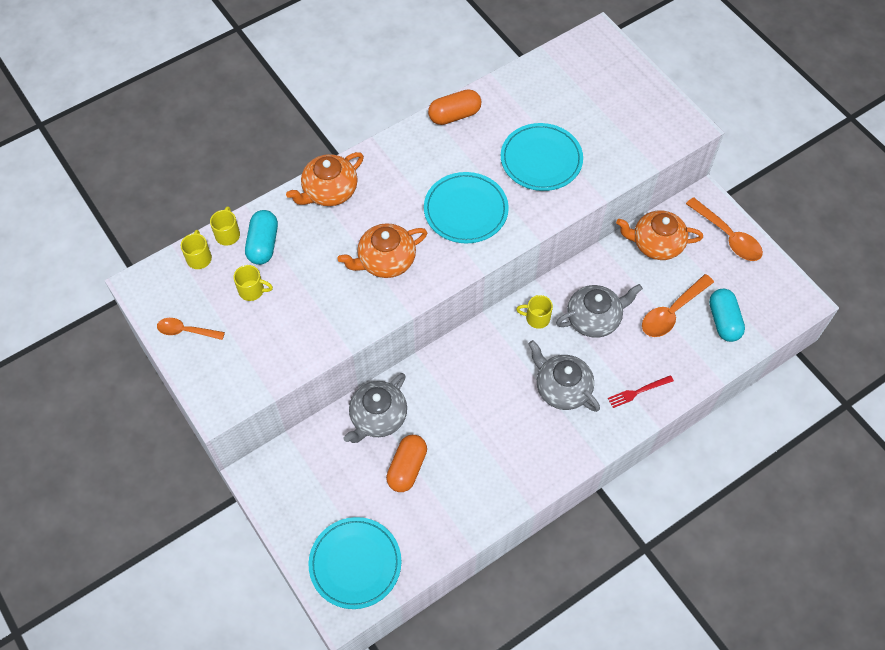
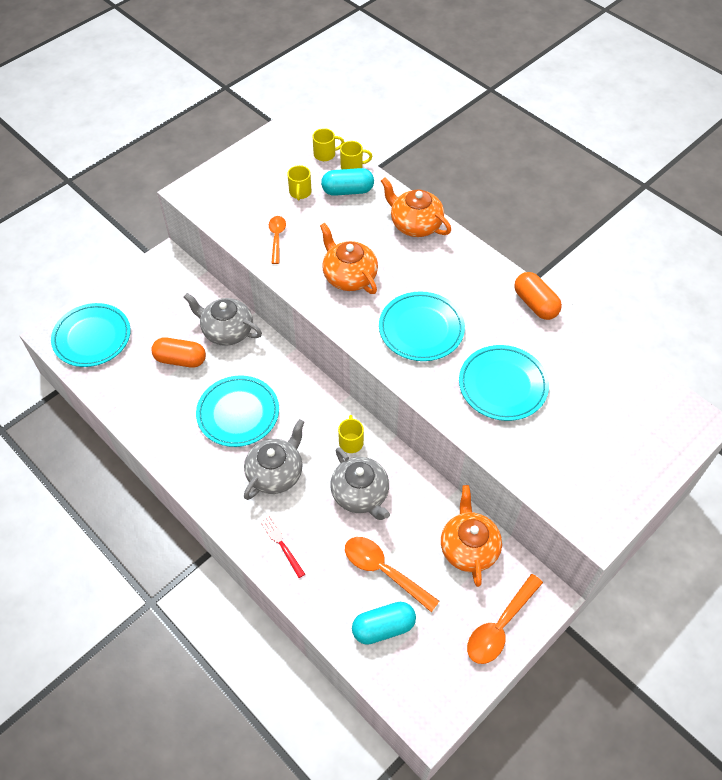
camera: 80 degrees right, 5 degrees down
orange spoon [157,318,225,340] -> orange spoon moved to [269,216,286,264]
none -> turquoise plate [196,376,279,447]

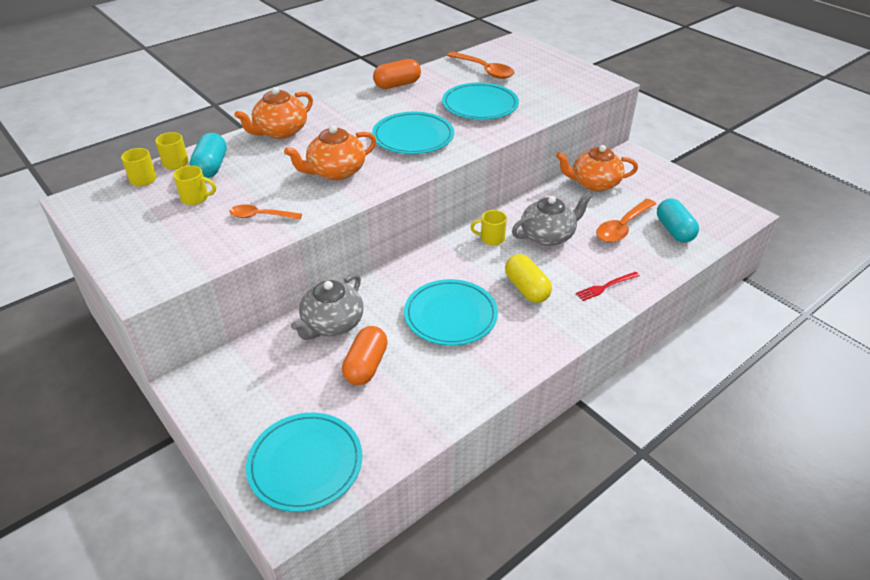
camera: 85 degrees left, 15 degrees down
grey teapot [244,419,304,500] -> yellow capsule [505,254,552,303]
orange spoon [467,574,543,664] -> orange spoon moved to [447,52,515,79]

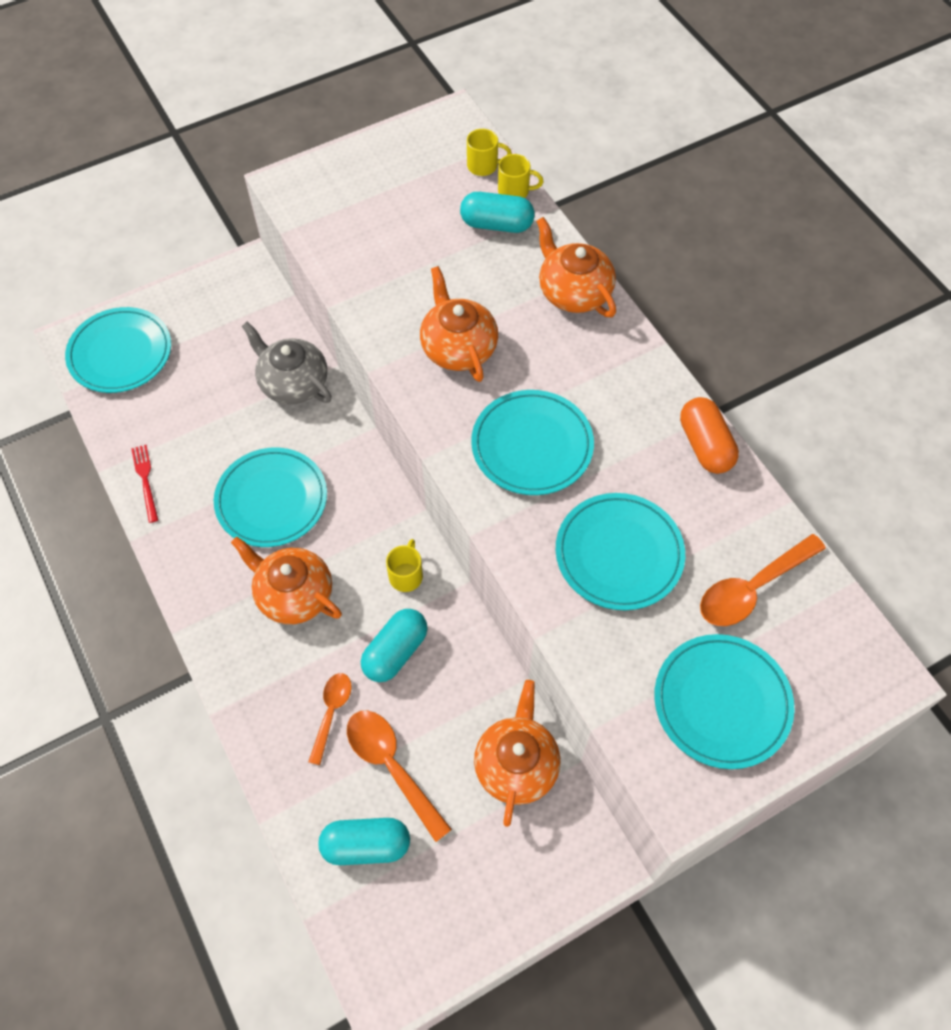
camera: 100 degrees right, 20 degrees up
yellow mug [173,165,216,205] -> none
orange spoon [230,204,302,220] -> orange spoon moved to [308,673,352,765]
orange capsule [342,326,388,385] -> none
yellow capsule [505,254,552,303] -> orange teapot [231,536,342,624]
grey teapot [512,192,593,246] -> turquoise capsule [361,609,428,682]
red fork [576,272,640,301] -> red fork moved to [131,445,158,523]
none -> turquoise plate [654,634,795,769]

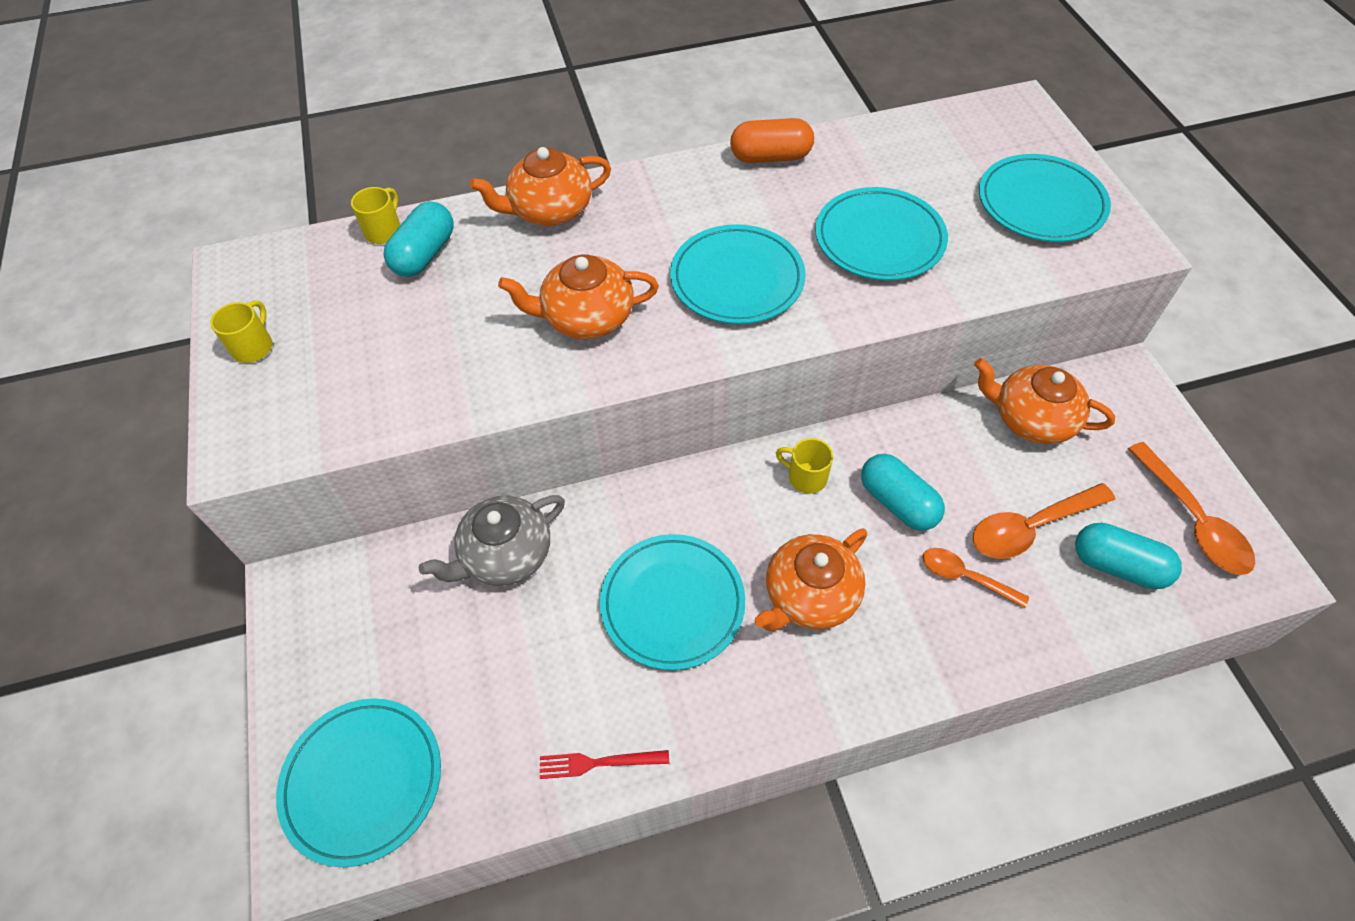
camera: 75 degrees left, 5 degrees down
turquoise capsule [318,818,410,865] -> turquoise capsule turned 75 degrees counterclockwise [1075,523,1182,589]
yellow mug [467,129,512,176] -> yellow mug moved to [210,300,272,363]
orange spoon [700,534,826,626] -> orange spoon moved to [1128,442,1255,575]

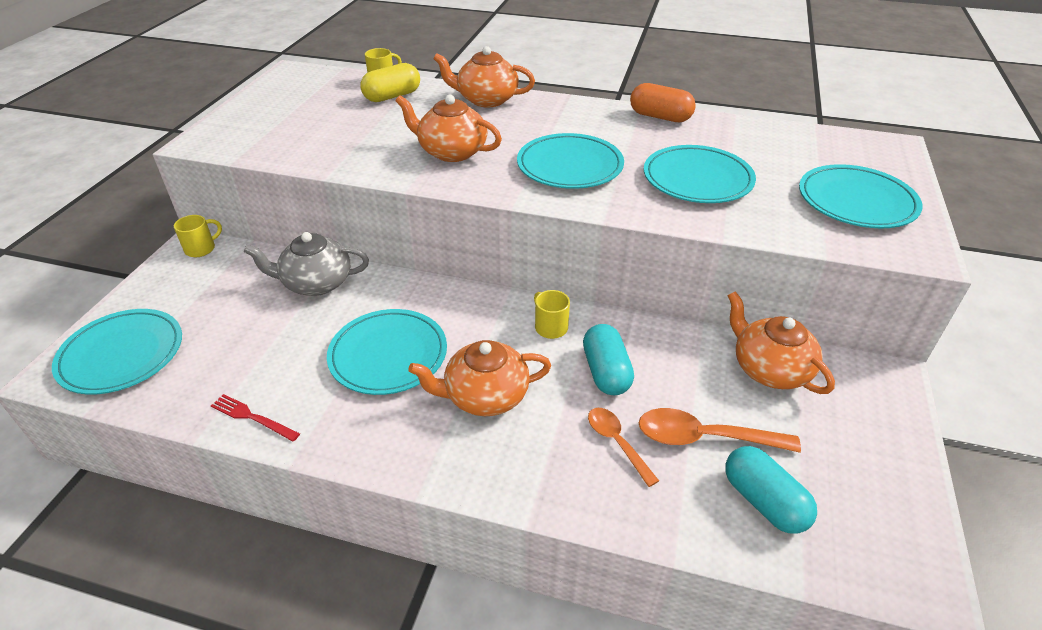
camera: 30 degrees right, 15 degrees down
yellow mug [210,300,272,363] -> yellow mug moved to [174,215,222,257]
turquoise capsule [383,201,454,277] -> yellow capsule [361,63,420,102]
orange spoon [1128,442,1255,575] -> none

